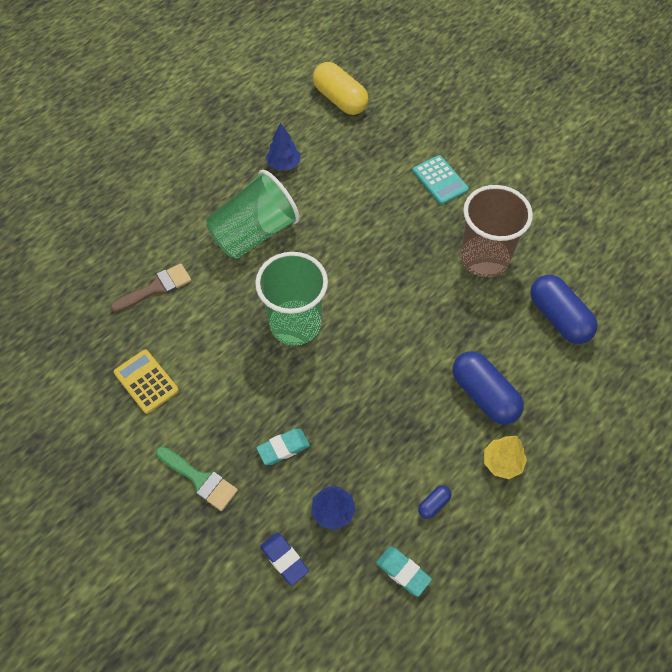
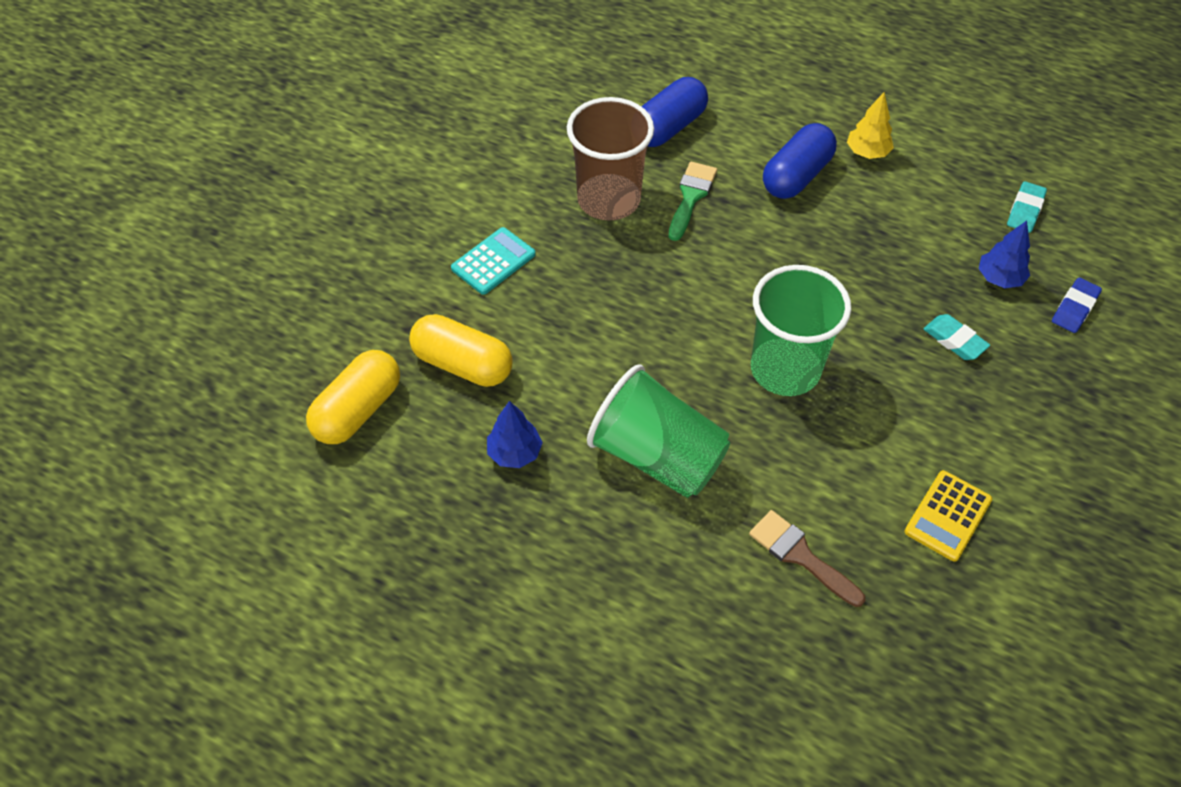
camera: 105 degrees left, 5 degrees down
green brush [156,446,238,511] -> green brush moved to [669,162,717,241]
blue capsule [418,485,451,519] -> none
none -> yellow capsule [409,314,513,387]

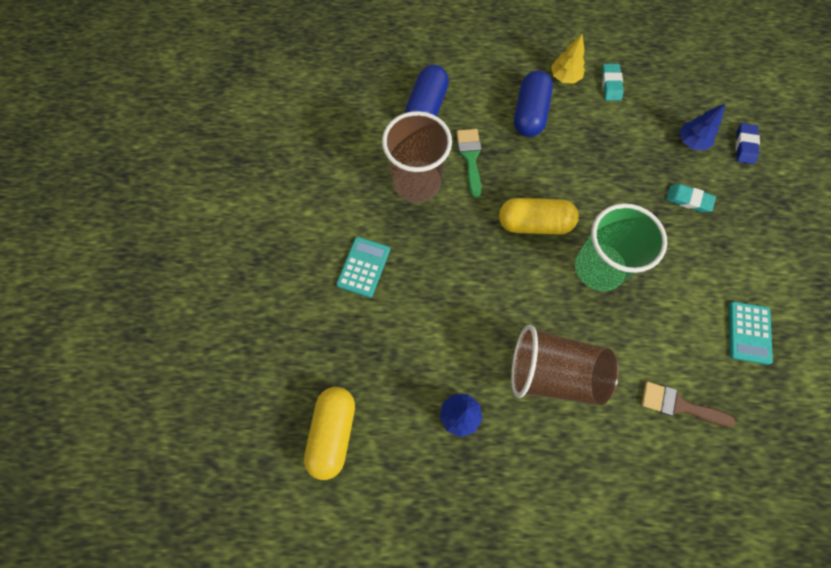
camera: 25 degrees left, 15 degrees up
yellow capsule [409,314,513,387] -> yellow capsule moved to [499,198,579,234]
green cup [587,365,730,498] -> brown cup [511,325,619,405]
yellow calculator [904,470,992,562] -> turquoise calculator [728,301,773,365]
turquoise eraser [1007,181,1047,233] -> turquoise eraser moved to [601,63,624,101]

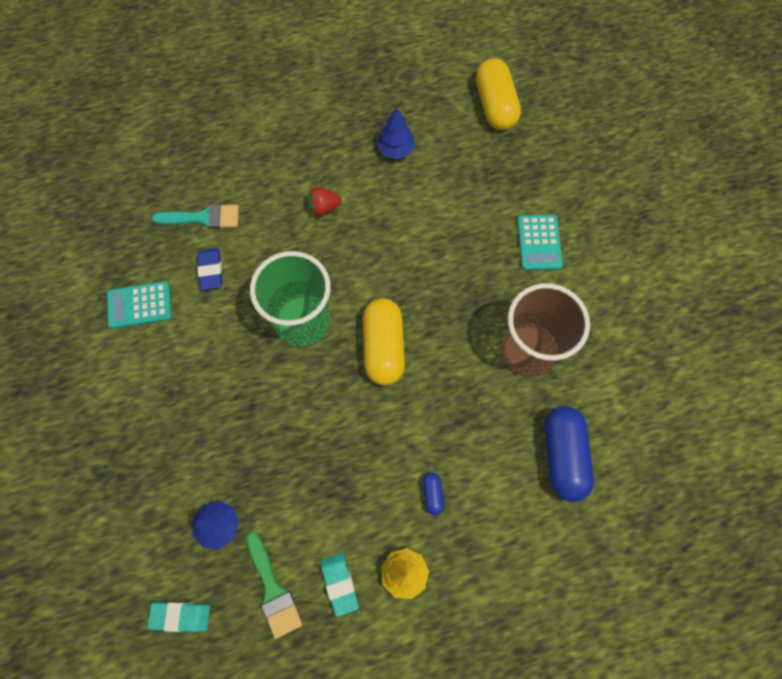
camera: 160 degrees right, 0 degrees up
green brush [456,129,481,198] -> green brush moved to [246,531,302,639]
yellow capsule [499,198,579,234] -> yellow capsule turned 75 degrees counterclockwise [363,298,405,386]
brown cup [511,325,619,405] -> red strawberry [307,187,341,217]
blue capsule [514,71,553,137] -> blue capsule [423,472,444,515], size x0.44
brown brush [641,381,735,427] -> turquoise brush [152,204,239,229]
turquoise eraser [666,184,716,213] -> turquoise eraser moved to [147,602,210,632]
turquoise calculator [728,301,773,365] -> turquoise calculator turned 90 degrees counterclockwise [107,281,172,329]
blue eraser [736,123,760,164] -> blue eraser moved to [197,248,223,290]

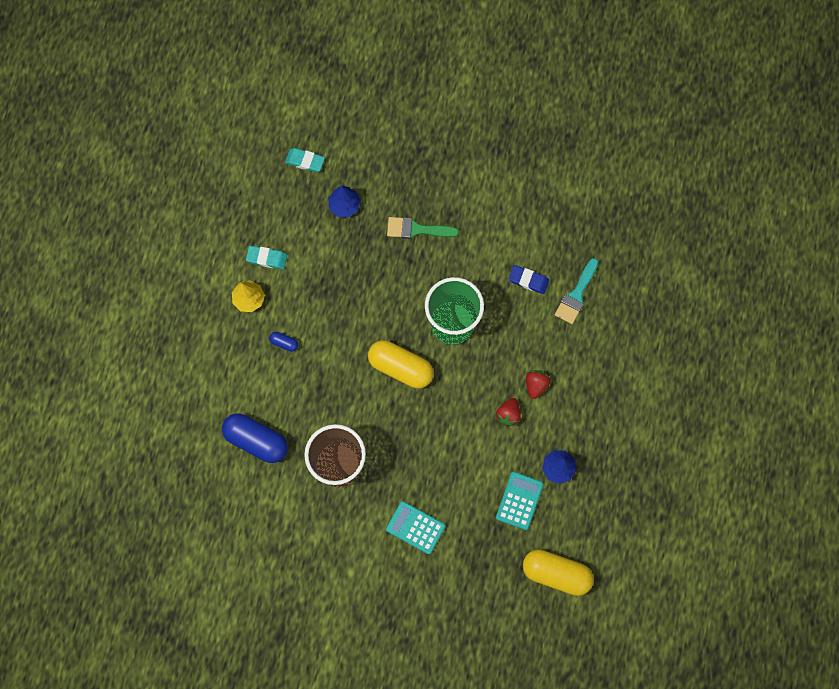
camera: 120 degrees right, 5 degrees up
turquoise calculator [107,281,172,329] -> turquoise calculator moved to [496,472,543,530]
turquoise eraser [147,602,210,632] -> turquoise eraser turned 75 degrees clockwise [285,148,325,172]
green brush [246,531,302,639] -> green brush moved to [387,217,459,239]
none -> red strawberry [496,398,521,426]

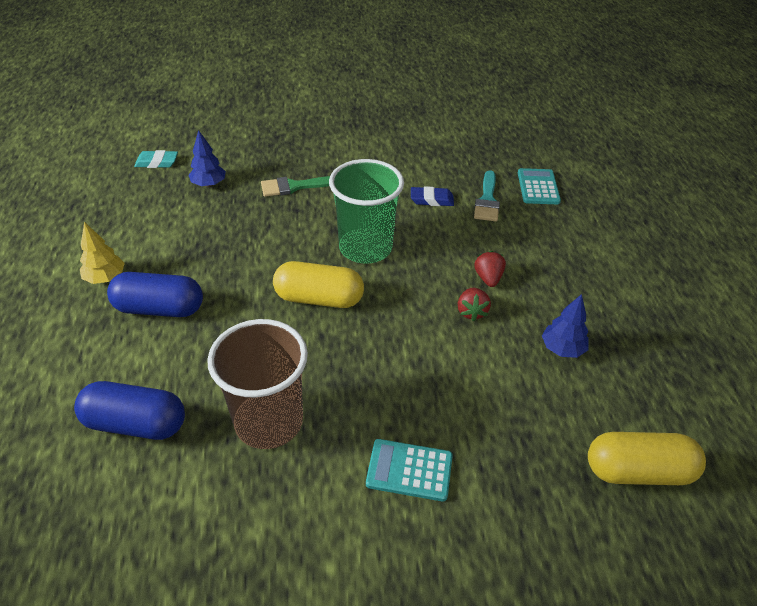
camera: 20 degrees left, 30 degrees down
turquoise eraser [246,246,287,269] -> none
blue capsule [269,332,298,352] -> blue capsule [107,272,203,317], size x2.27
turquoise calculator [496,472,543,530] -> turquoise calculator moved to [518,168,561,204]

